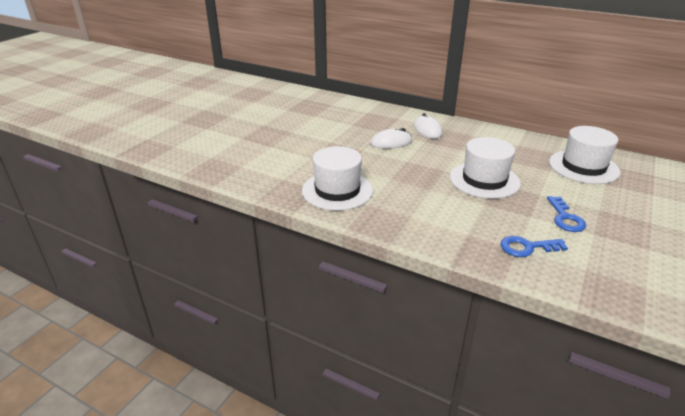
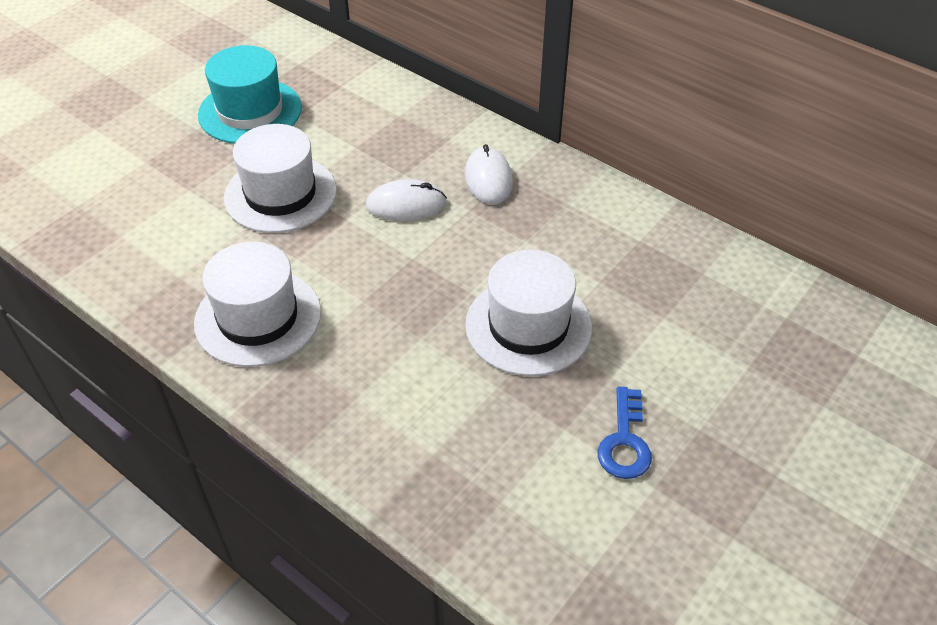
camera: 10 degrees right, 15 degrees up
blue key [500,236,568,257] -> none
white hat [549,126,620,184] -> white hat moved to [224,124,337,233]
none -> turquoise hat [198,45,302,144]

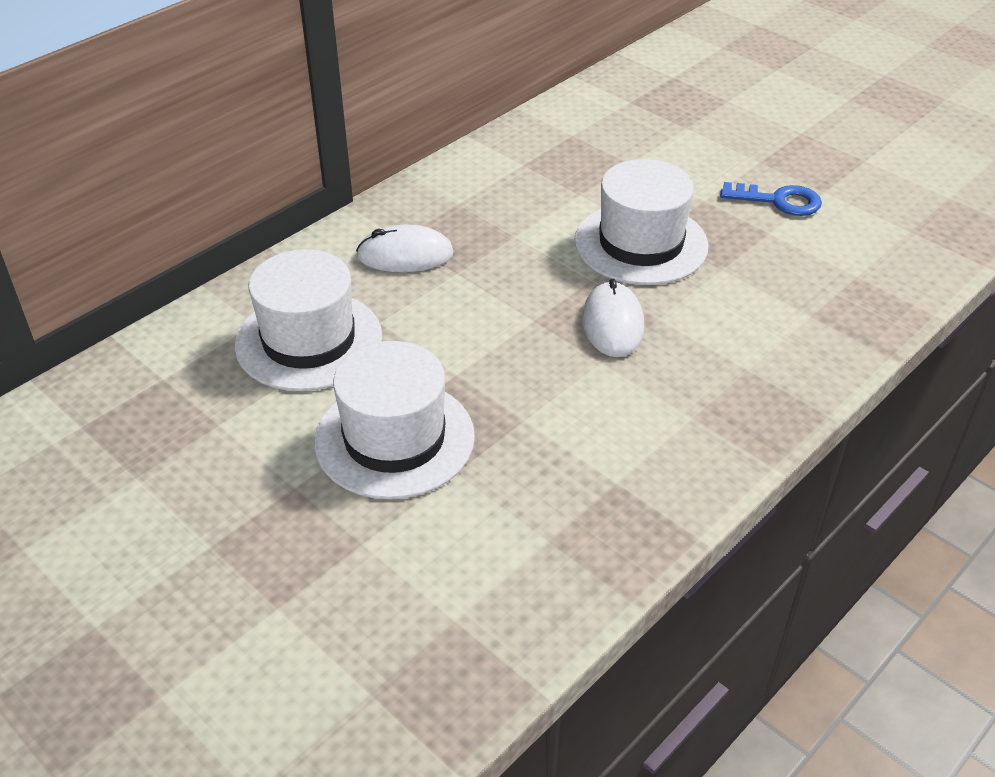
camera: 85 degrees left, 5 degrees down
white hat [194,242,321,367] -> white hat moved to [235,249,382,391]
turquoise hat [198,45,302,144] -> none
white mouse [366,179,447,221] -> white mouse moved to [582,279,645,357]

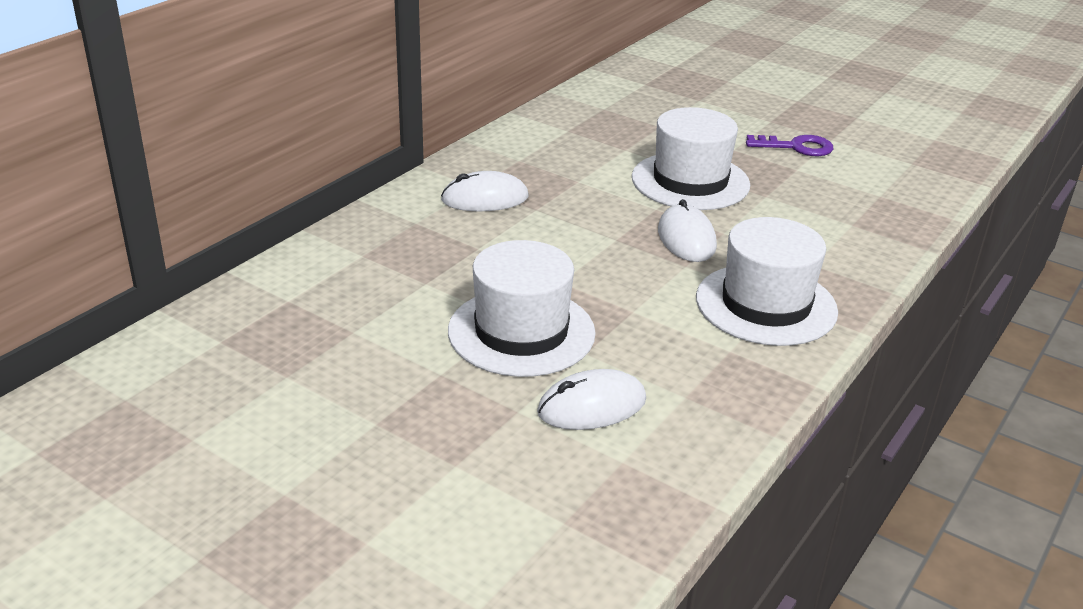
camera: 10 degrees left, 10 degrees down
white hat [235,249,382,391] -> white hat moved to [696,217,838,346]
blue key [720,182,822,216] -> purple key [746,135,833,156]
none -> white mouse [537,369,646,430]

